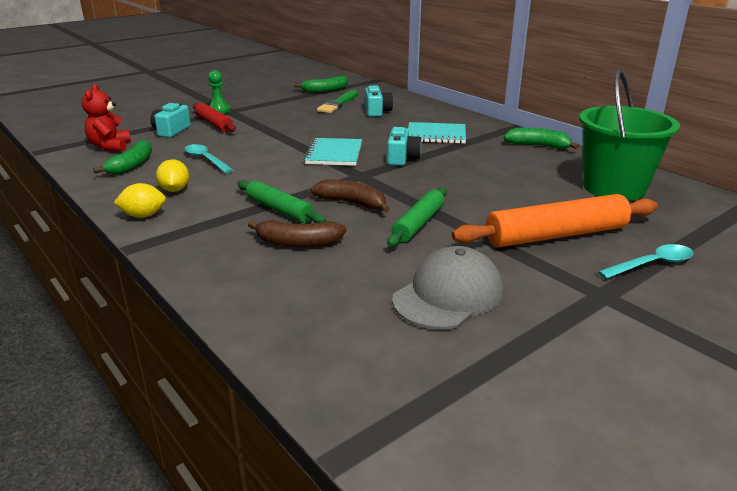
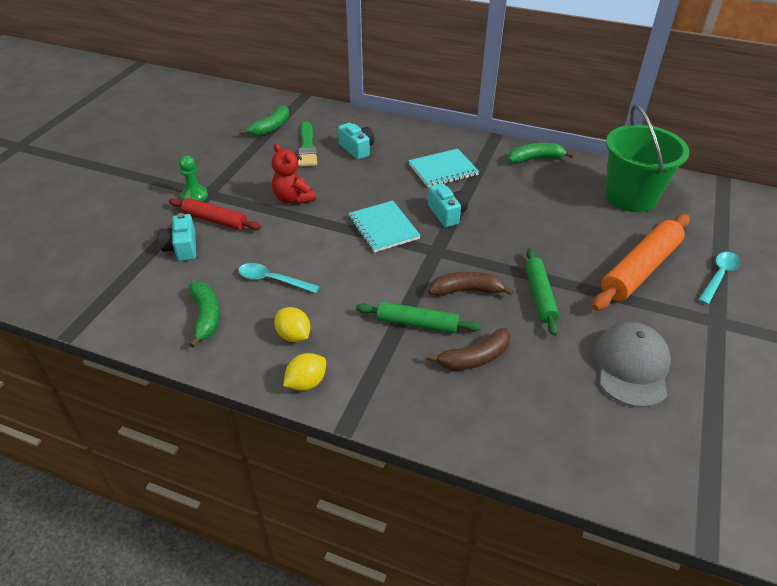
camera: 30 degrees left, 15 degrees up
red teddy bear [82,84,131,152] -> red teddy bear moved to [272,143,316,204]

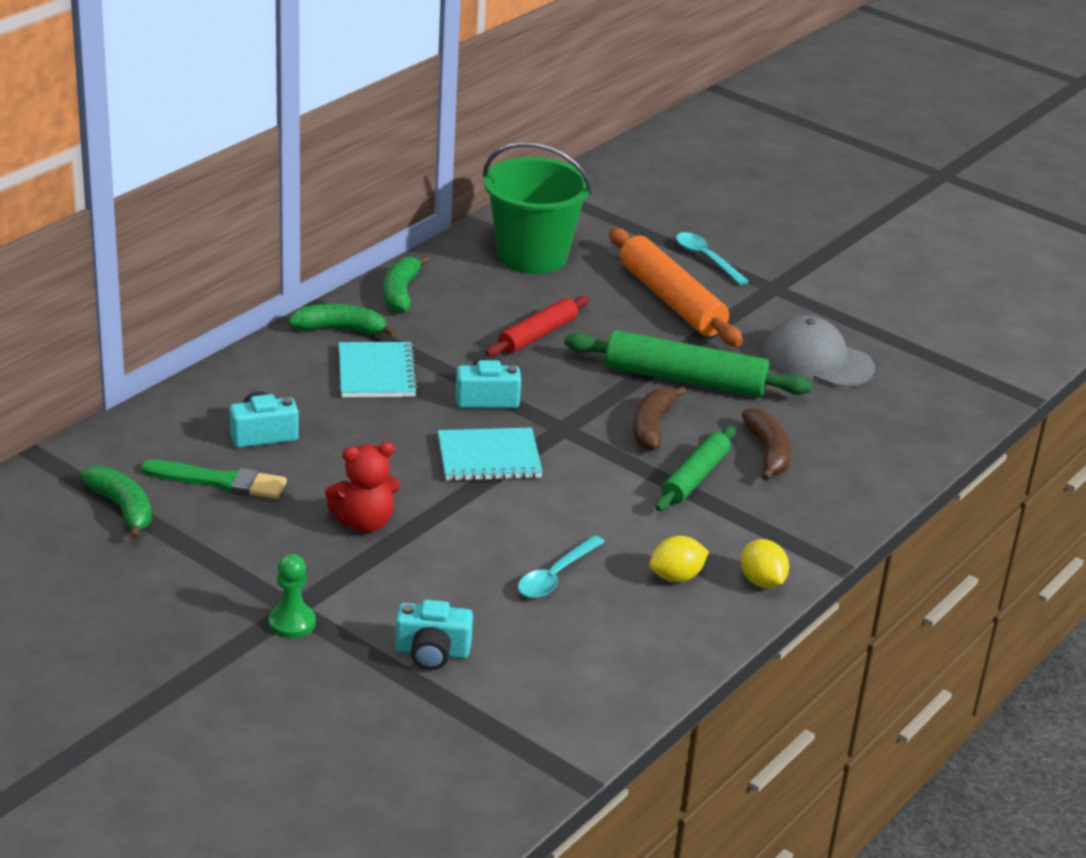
camera: 75 degrees left, 10 degrees down
red rolling pin [169,198,261,230] -> red rolling pin moved to [485,296,590,357]
green banana [189,282,220,348] -> green banana moved to [288,304,396,336]
green rolling pin [525,248,559,336] -> green rolling pin [564,330,812,397], size x1.61

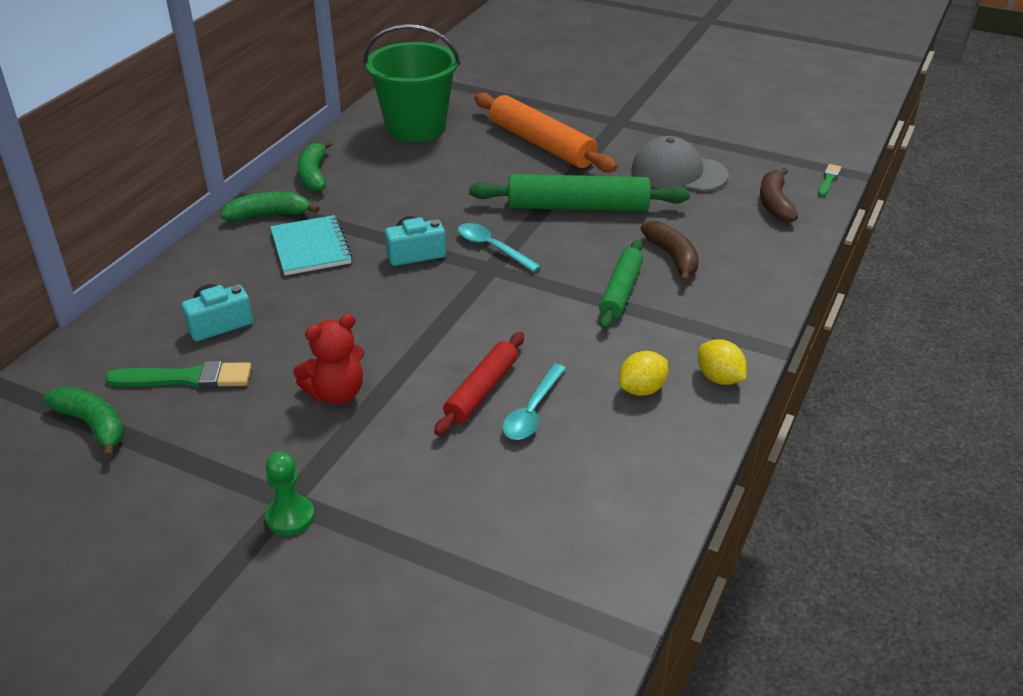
camera: 10 degrees left, 5 degrees up
turquoise camera [395,600,473,670] -> none
turquoise notebook [438,427,543,481] -> none
red rolling pin [485,296,590,357] -> red rolling pin moved to [434,332,524,436]
brown banana [633,386,686,451] -> brown banana moved to [760,168,798,223]
turquoise spoon [676,232,749,285] -> turquoise spoon moved to [458,223,541,272]
none -> green brush [818,164,842,197]

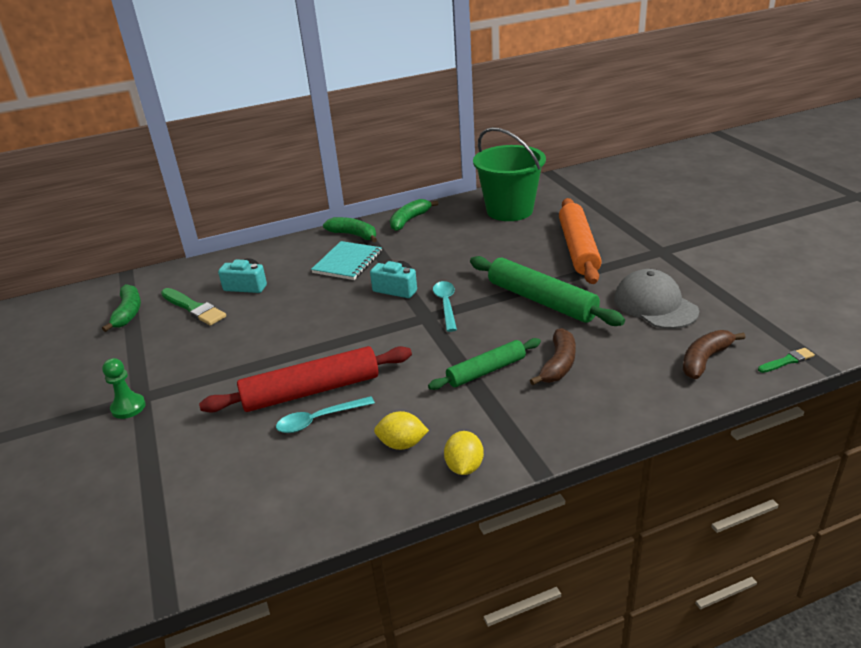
camera: 45 degrees right, 5 degrees down
red teddy bear [293,314,364,404] -> none
red rolling pin [434,332,524,436] -> red rolling pin [199,346,412,413], size x1.61

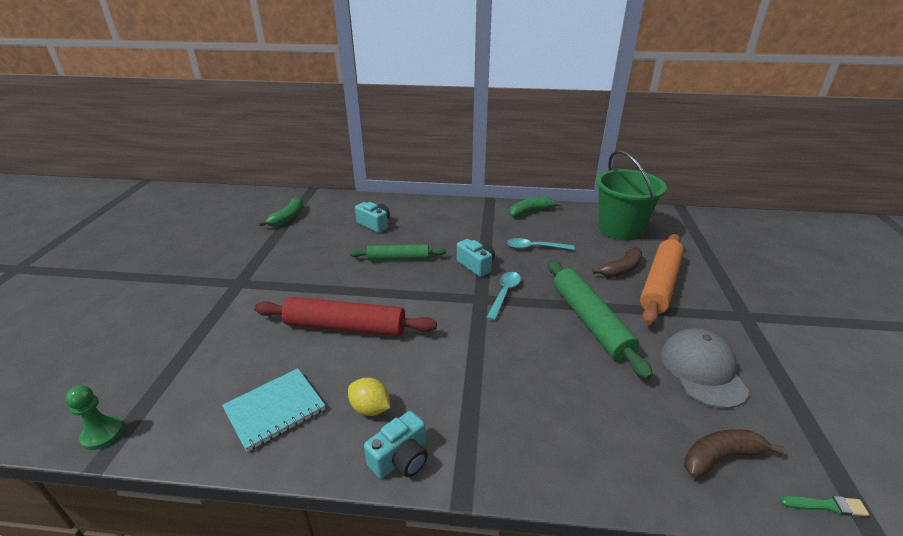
camera: 25 degrees right, 0 degrees up
green pawn [102,358,146,419] -> green pawn moved to [65,385,123,450]
green brush [161,288,226,325] -> none
turquoise spoon [276,396,375,433] -> turquoise spoon moved to [507,238,575,250]
turquoise notebook [311,241,382,280] -> turquoise notebook moved to [222,368,326,452]
green banana [323,217,377,242] -> none
green rolling pin [428,338,541,390] -> green rolling pin moved to [350,245,446,261]
yellow lemon [444,431,484,475] -> turquoise camera [364,411,428,478]
brown banana [530,328,576,385] -> brown banana moved to [592,246,642,278]

